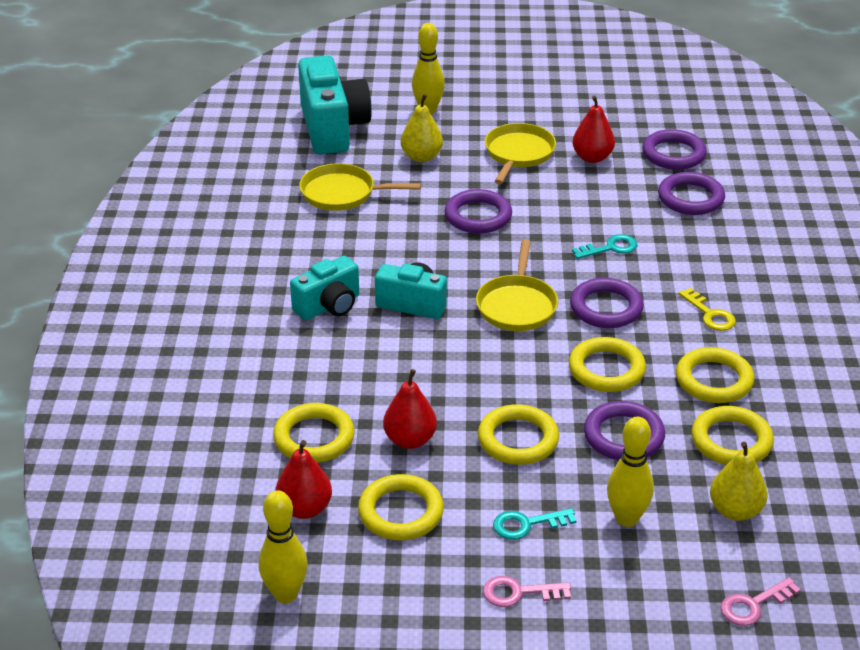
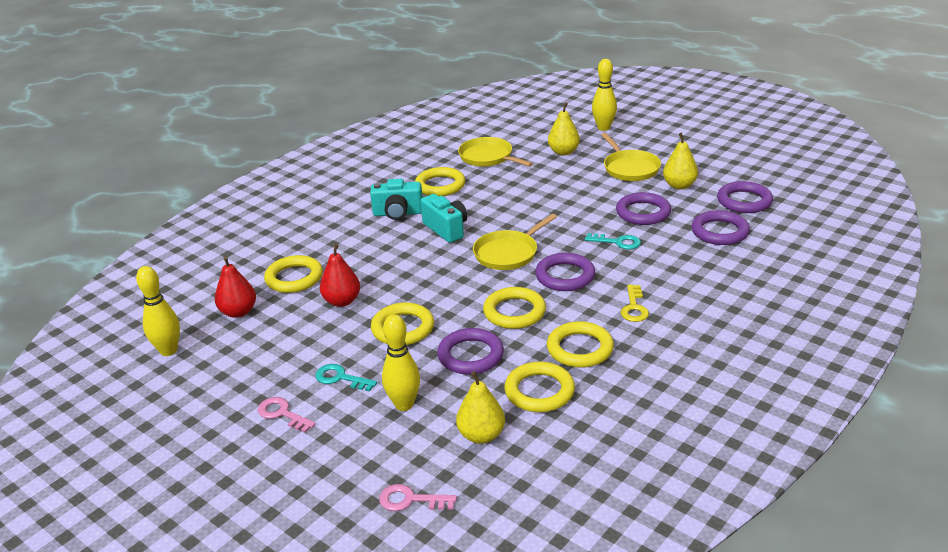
camera: 40 degrees right, 5 degrees down
turquoise camera [298,55,372,155] -> none
yellow ring [358,474,444,540] -> yellow ring moved to [415,167,465,196]
purple ring [444,189,512,234] -> purple ring moved to [616,192,671,225]
yellow pan [485,123,556,184] -> yellow pan turned 105 degrees clockwise [601,133,661,181]
red pear [572,96,615,163] -> yellow pear [663,133,698,189]

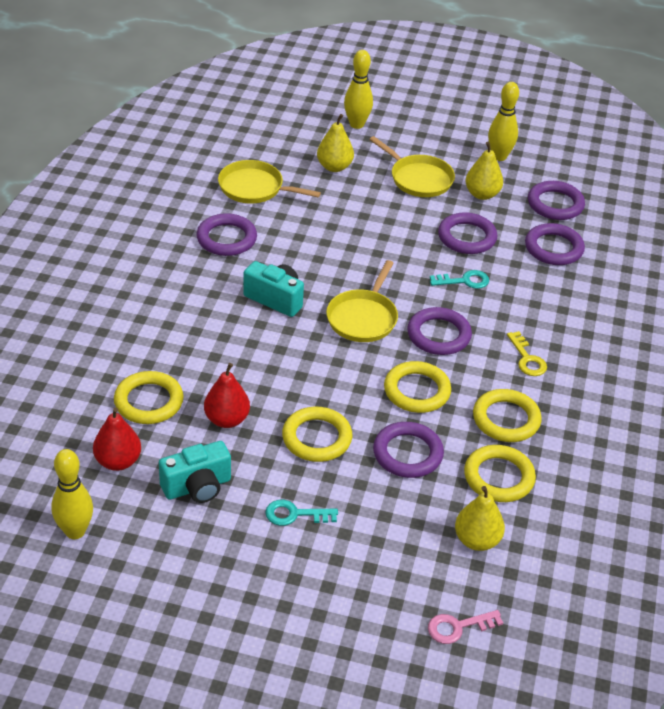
camera: 30 degrees left, 10 degrees up
pink key [258,397,316,433] -> none
turquoise camera [370,179,423,220] -> turquoise camera moved to [159,441,231,503]
yellow bowling pin [382,314,420,411] -> yellow bowling pin moved to [488,82,519,161]
yellow ring [415,167,465,196] -> purple ring [196,213,257,256]

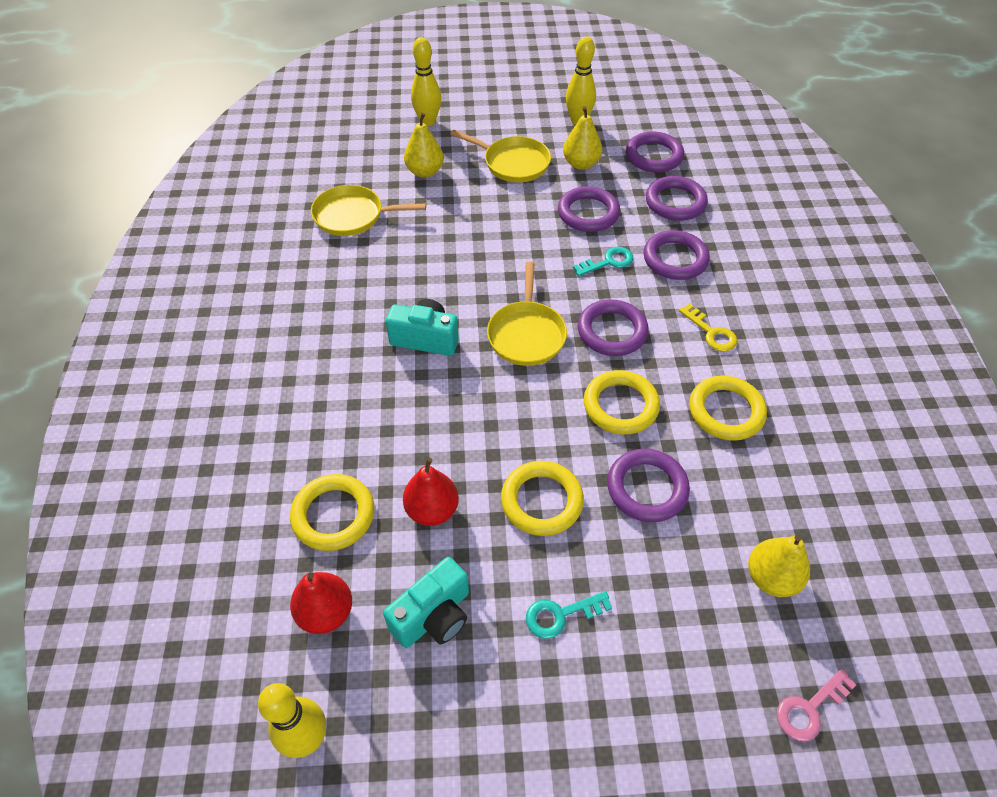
camera: 15 degrees left, 10 degrees up
purple ring [196,213,257,256] -> purple ring moved to [643,230,710,280]
yellow ring [464,445,536,502] -> none

